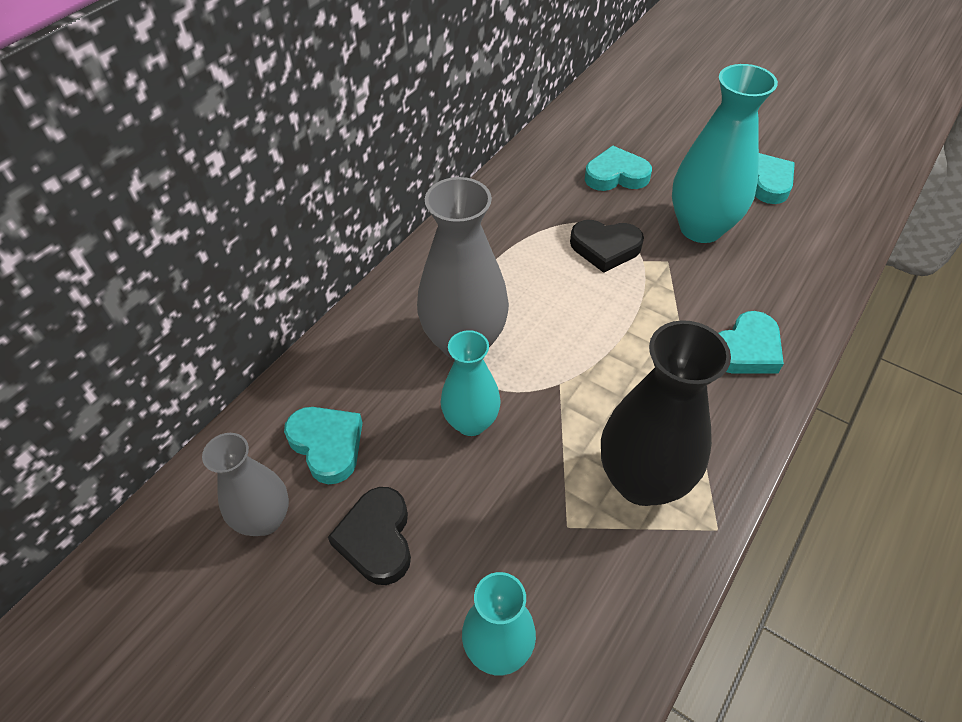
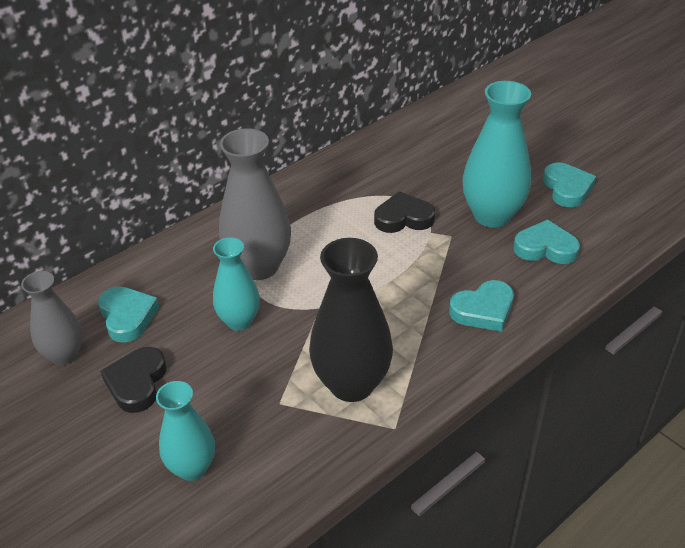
camera: 15 degrees right, 10 degrees down
black heart [570,220,644,273] -> black heart turned 150 degrees clockwise [374,191,435,233]
turquoise heart [585,146,652,191] -> turquoise heart moved to [513,219,580,264]

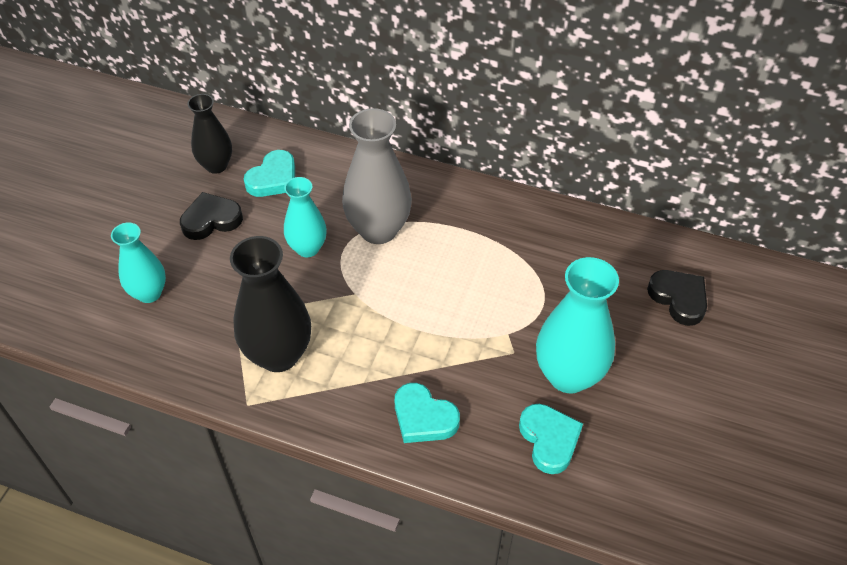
camera: 60 degrees right, 10 degrees up
grey vase [21,271,83,365] -> black vase [188,94,232,174]
black heart [374,191,435,233] -> black heart moved to [647,270,707,326]
turquoise heart [543,163,596,207] -> none

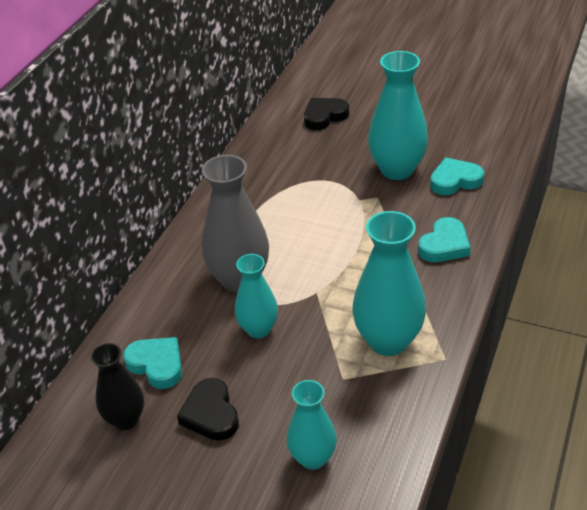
camera: 85 degrees left, 10 degrees down
black vase [230,236,311,372] -> turquoise vase [352,211,426,356]

